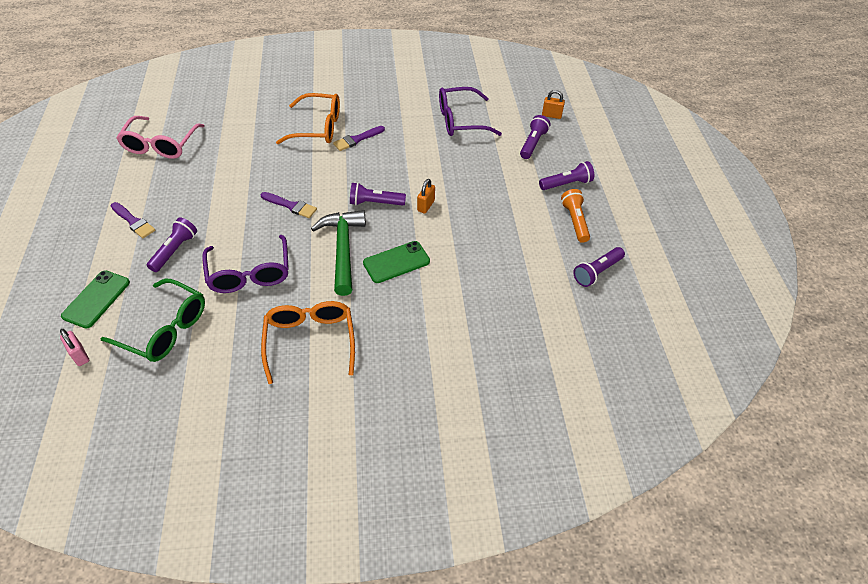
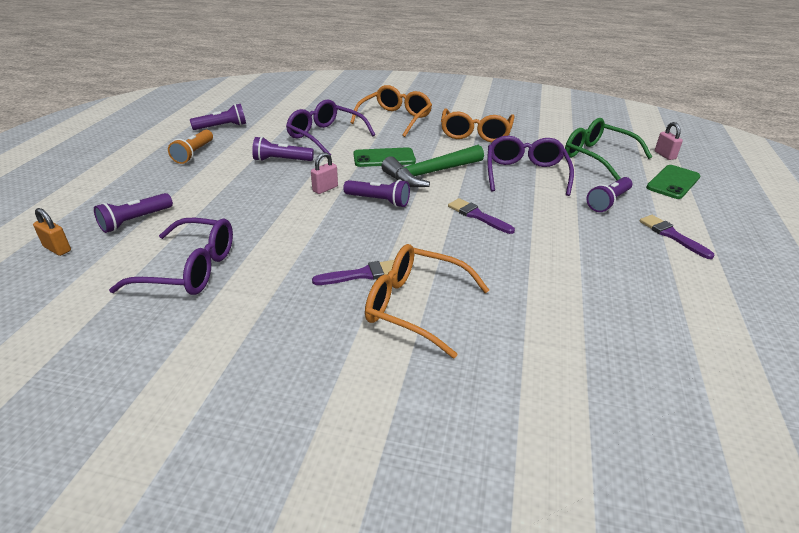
camera: 160 degrees left, 15 degrees down
pink glasses [116,116,204,159] -> none
green hammer [311,210,366,296] -> green hammer turned 45 degrees clockwise [381,145,484,187]
orange padlock [417,179,435,214] -> pink padlock [311,152,338,194]
purple flashlight [539,161,594,190] -> purple flashlight moved to [252,137,314,161]
none -> purple glasses [286,99,375,156]
none -> orange glasses [350,85,432,137]

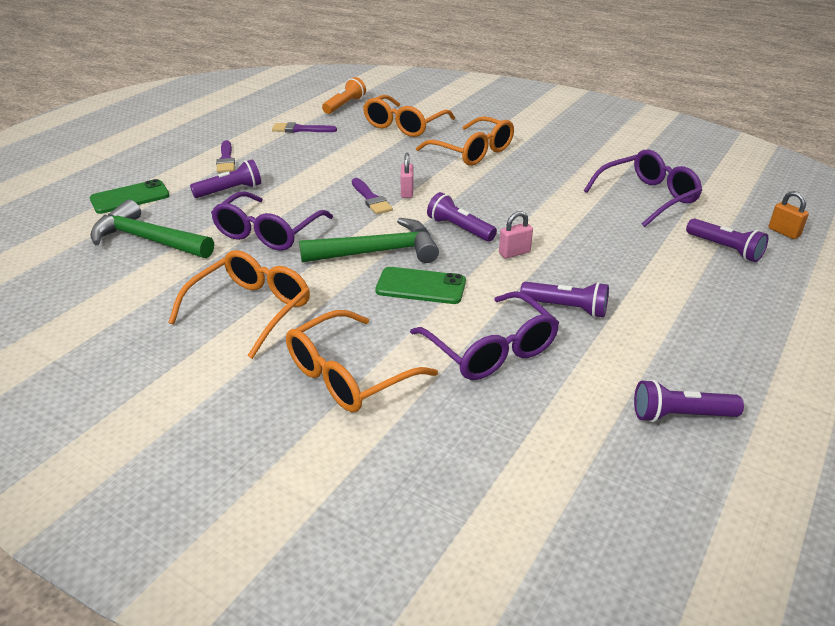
camera: 160 degrees left, 0 degrees up
purple flashlight [94,193,173,233] -> purple flashlight turned 75 degrees clockwise [686,218,768,262]
purple glasses [109,218,233,295] -> purple glasses turned 120 degrees clockwise [584,150,702,227]
orange flashlight [168,130,213,164] -> orange flashlight moved to [322,77,366,114]
purple brush [312,260,394,285] -> purple brush moved to [272,122,337,133]
green glasses [565,118,652,180] -> green hammer [90,200,214,258]
pink padlock [655,122,683,160] -> pink padlock moved to [400,153,414,198]
none -> orange glasses [363,95,455,137]

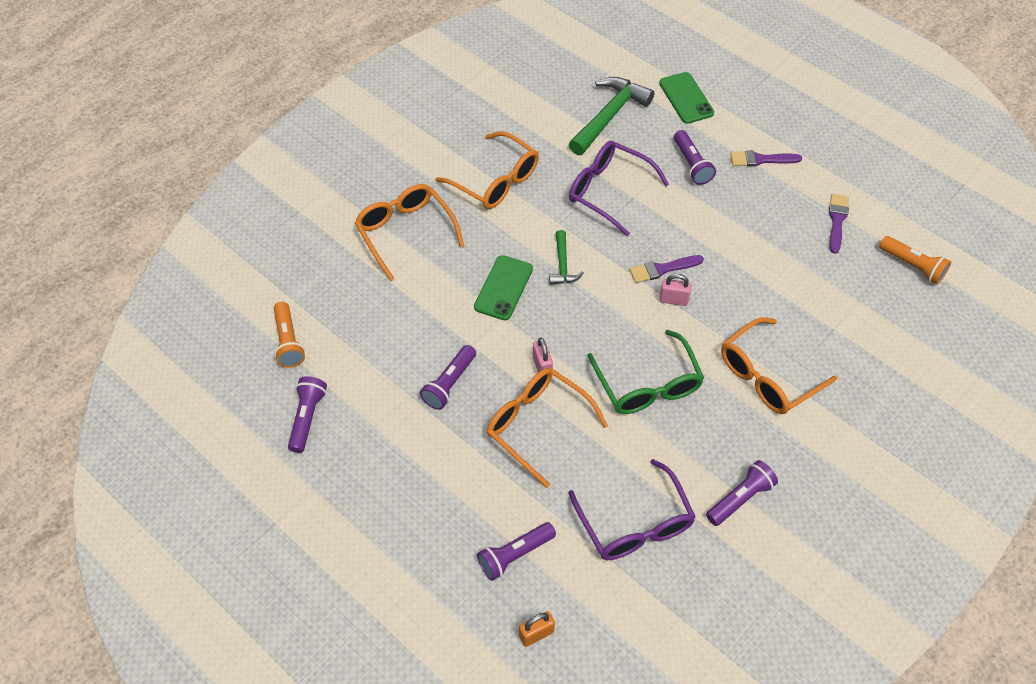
camera: 100 degrees right, 20 degrees up
green hammer [299,218,439,263] -> green hammer [549,230,584,285], size x0.54
orange glasses [363,95,455,137] -> orange glasses moved to [487,368,608,488]
purple glasses [410,291,559,380] -> none
purple flashlight [427,192,497,242] -> purple flashlight moved to [706,460,778,526]
none -> orange flashlight [274,301,305,368]
none -> green glasses [587,330,704,414]

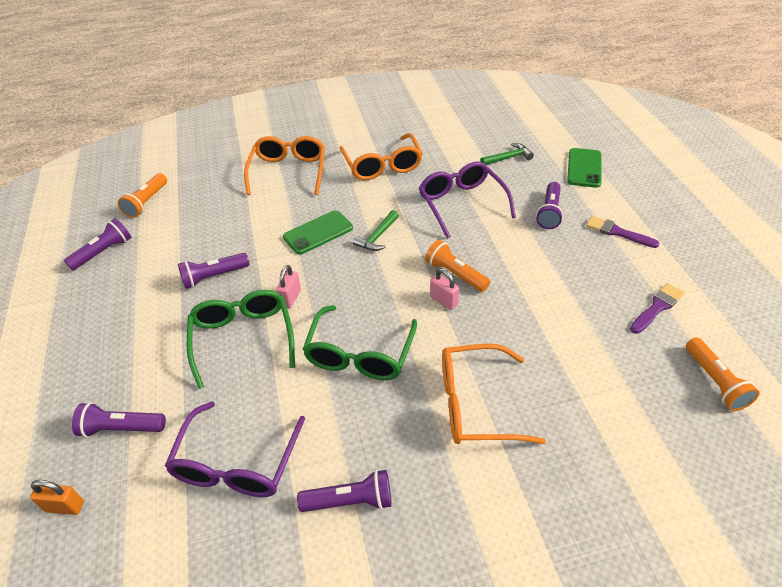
camera: 35 degrees right, 10 degrees down
orange glasses [487,368,608,488] -> green glasses [187,290,295,389]
green hammer [569,77,655,155] -> green hammer [480,143,534,165], size x0.54
purple brush [630,255,704,283] -> orange flashlight [425,240,490,292]

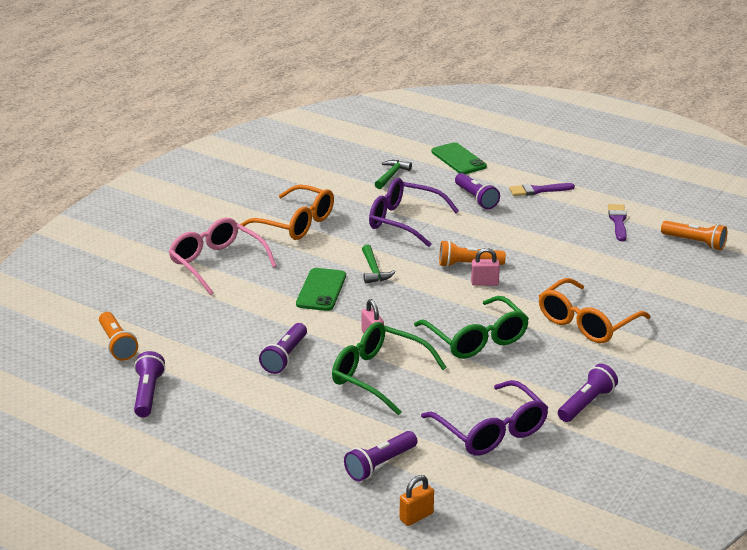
camera: 45 degrees left, 15 degrees down
orange glasses [244,136,325,195] -> pink glasses [169,218,276,295]

